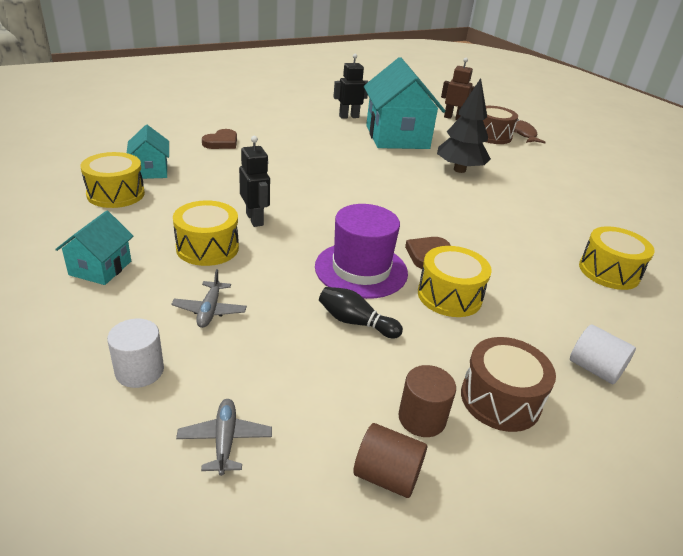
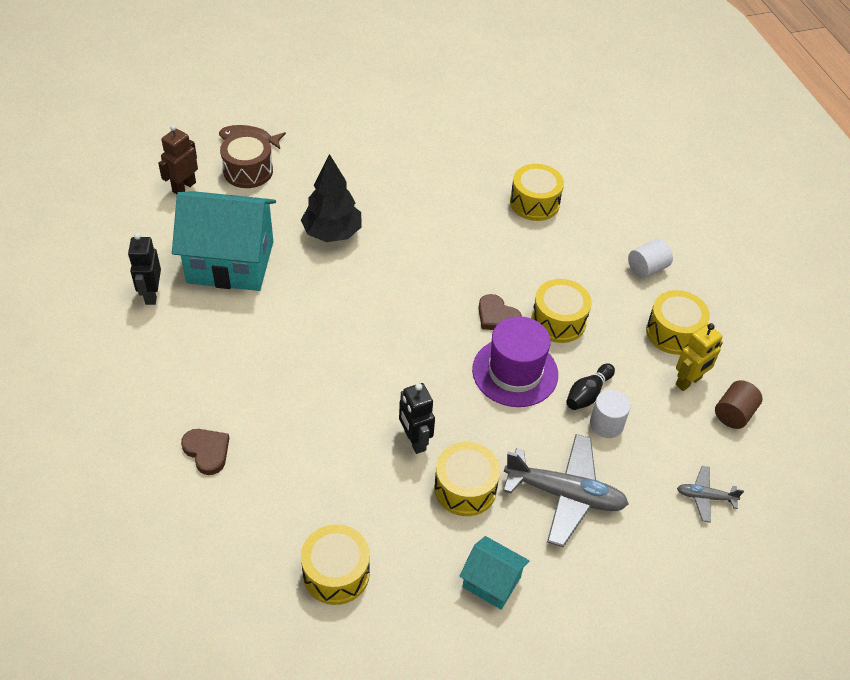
camera: 75 degrees left, 15 degrees up
white cylinder [107,319,164,388] -> white cylinder moved to [590,390,631,438]
turquoise house [127,125,169,179] -> none
grey plane [171,269,247,328] -> grey plane [503,434,629,547], size x2.01
black robot [239,136,270,227] -> black robot turned 105 degrees counterclockwise [399,383,435,454]
brown cylinder [398,365,456,437] -> yellow robot [676,323,723,391]
brown drum [461,337,556,432] -> yellow drum [646,290,710,355]

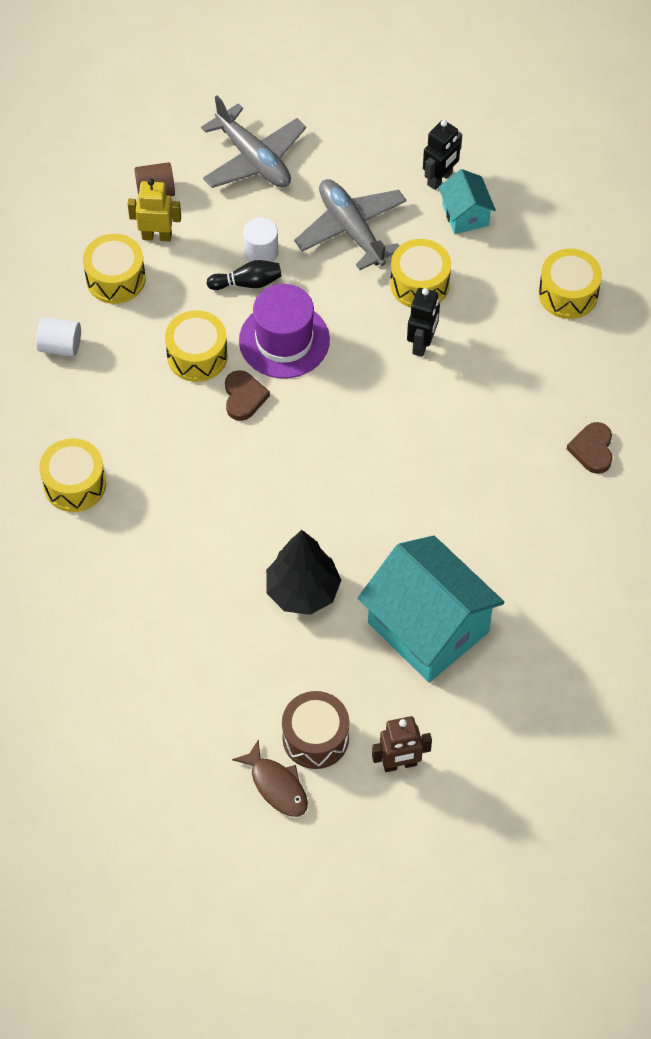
camera: 135 degrees left, 10 degrees up
black robot [128,233,161,305] -> black robot moved to [423,120,462,190]
grey plane [677,466,744,523] -> grey plane [201,96,306,188], size x2.01

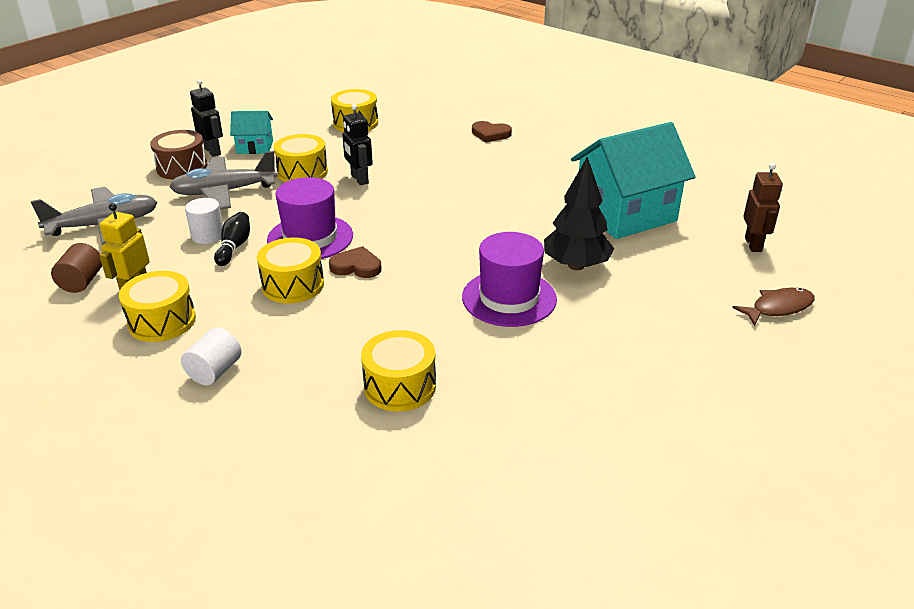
camera: 75 degrees left, 25 degrees down
brown drum [282,691,349,769] -> brown drum moved to [150,130,208,180]
black robot [407,288,440,357] -> black robot turned 150 degrees counterclockwise [342,104,373,185]
none -> purple hat [462,232,557,327]

